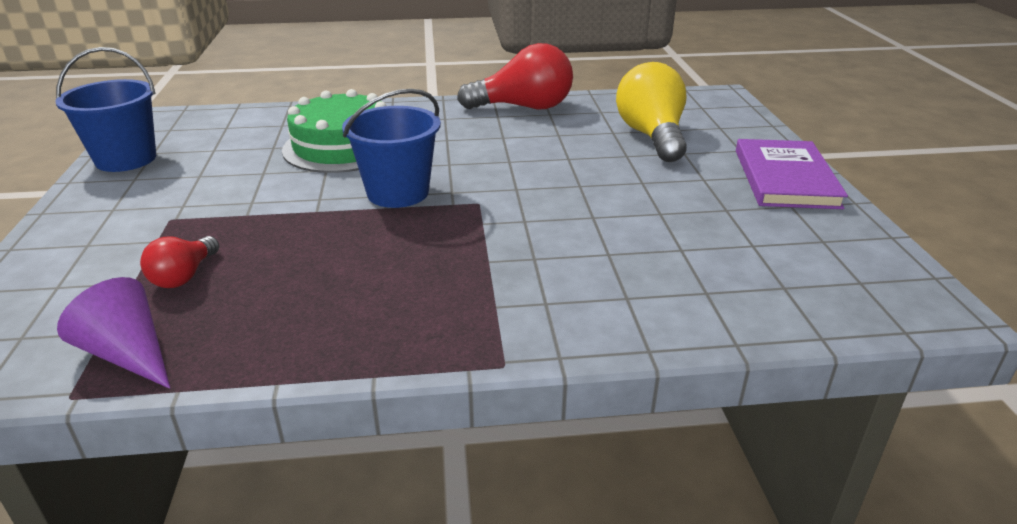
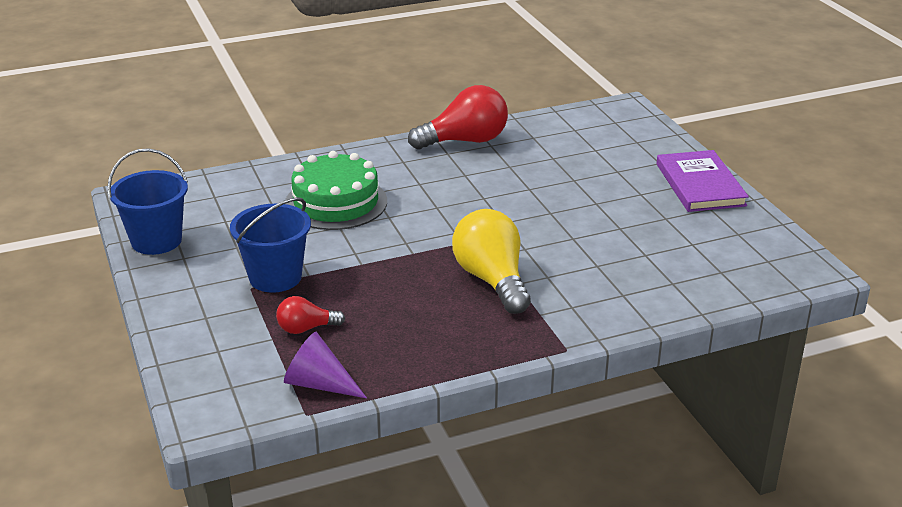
camera: 15 degrees left, 0 degrees up
red light bulb [140,236,219,288] -> red light bulb turned 75 degrees clockwise [276,296,345,334]
blue bucket [342,89,441,208] -> blue bucket moved to [230,197,311,293]
yellow light bulb [616,62,687,162] -> yellow light bulb moved to [452,209,531,314]

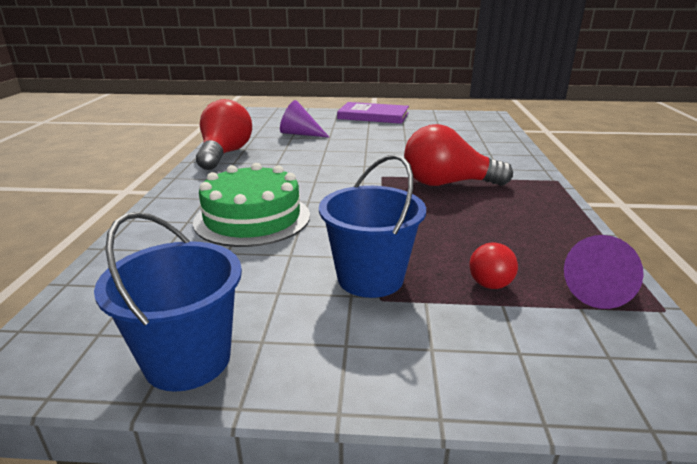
camera: 65 degrees left, 5 degrees down
yellow light bulb [452,209,531,314] -> red light bulb [404,124,513,186]
none -> purple cone [280,100,330,138]

